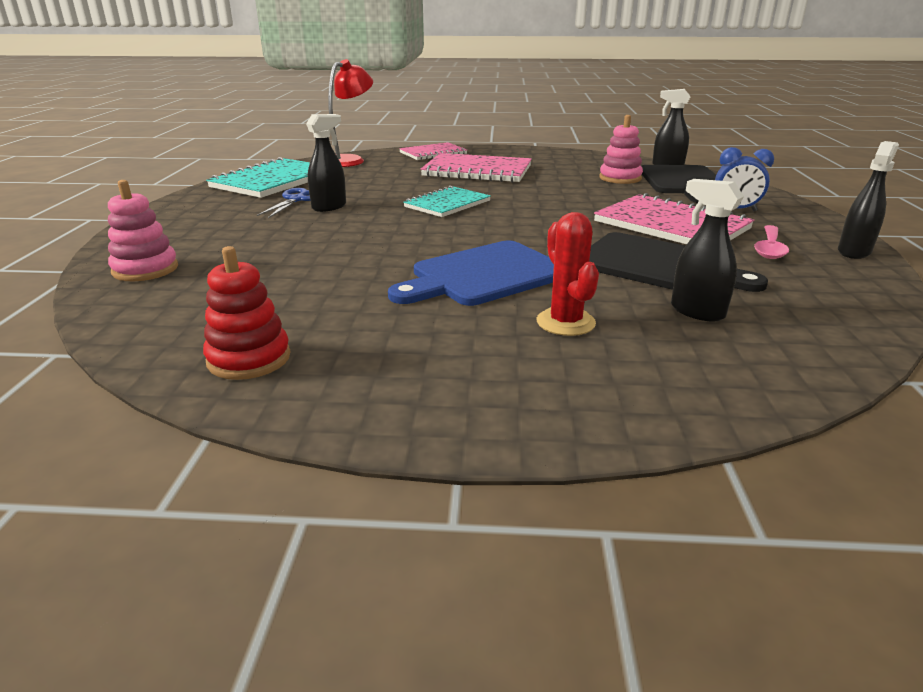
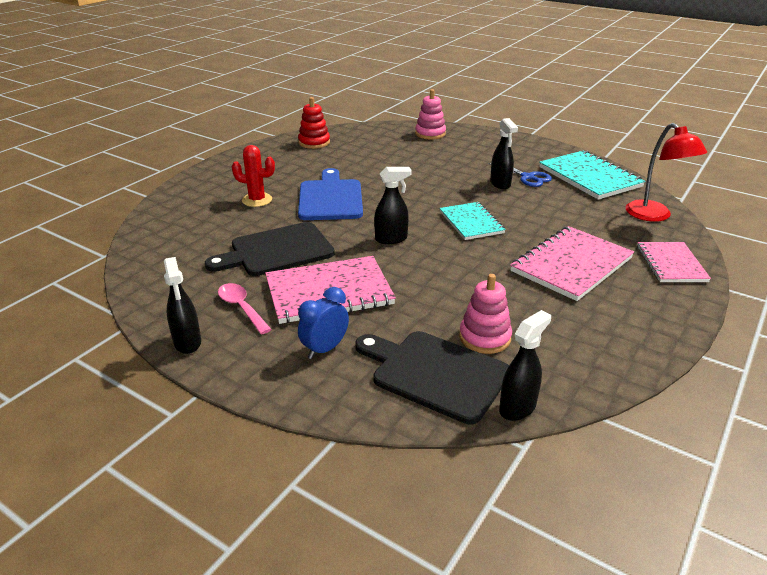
camera: 120 degrees right, 5 degrees up
black spray bottle [671,179,744,321] -> black spray bottle moved to [374,167,411,244]

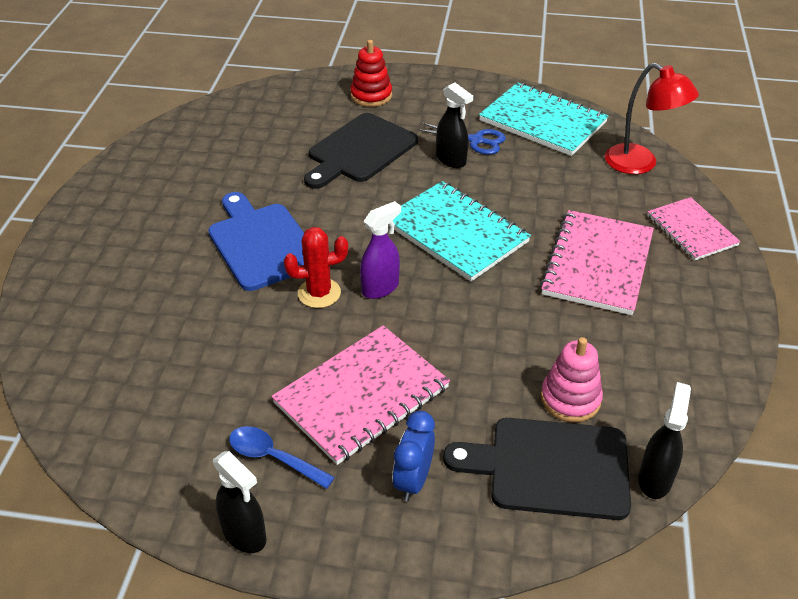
camera: 25 degrees left, 10 degrees up
black cutting board [205,222,335,276] -> black cutting board moved to [304,113,418,189]
pink spoon [218,283,272,335] -> blue spoon [229,426,335,489]
red cactus [232,145,275,207] -> red cactus moved to [284,227,348,308]
red stacking toy [298,97,330,149] -> red stacking toy moved to [350,40,392,107]
black spray bottle [374,167,411,244] -> purple spray bottle [360,201,401,299]
pink stacking toy [415,89,446,139] -> none
turquoise notebook [440,202,506,240] -> turquoise notebook [388,181,531,281], size x1.57

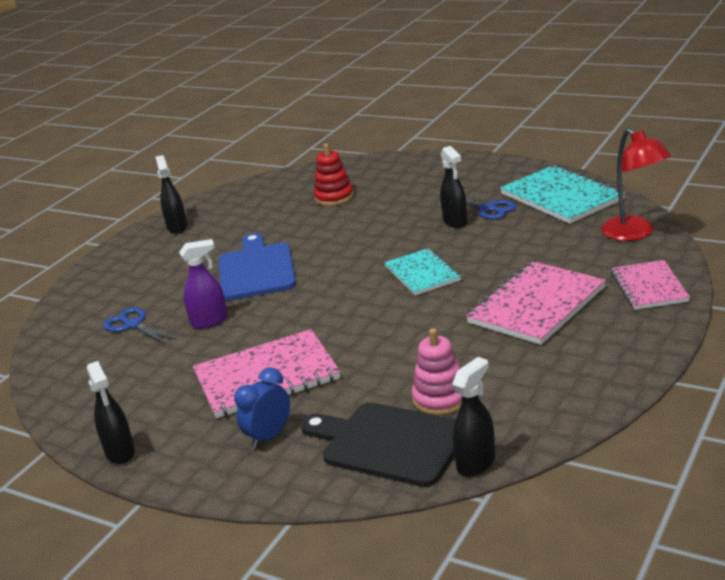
camera: 25 degrees right, 15 degrees down
blue spoon [229,426,335,489] -> none
red cactus [284,227,348,308] -> none
black cutting board [304,113,418,189] -> none
red stacking toy [350,40,392,107] -> red stacking toy moved to [314,143,354,206]
purple spray bottle [360,201,401,299] -> purple spray bottle moved to [179,239,228,329]
turquoise notebook [388,181,531,281] -> turquoise notebook [384,248,461,296], size x0.64
none -> blue scissors [103,307,177,344]
none -> black spray bottle [155,155,187,234]

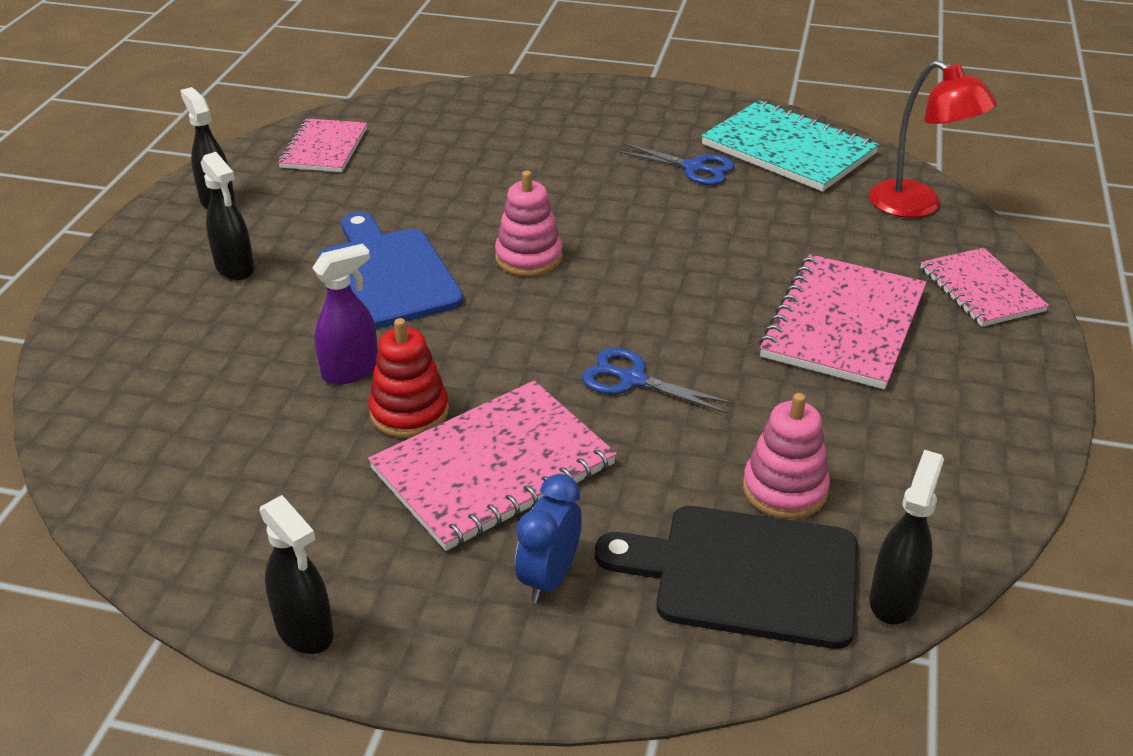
camera: 20 degrees left, 10 degrees up
blue scissors [103,307,177,344] -> blue scissors moved to [582,348,734,414]
red stacking toy [314,143,354,206] -> red stacking toy moved to [368,318,449,438]
turquoise notebook [384,248,461,296] -> none
black spray bottle [440,146,468,228] -> black spray bottle moved to [201,152,254,280]
none -> pink notebook [278,118,367,172]
none -> pink stacking toy [495,171,562,276]

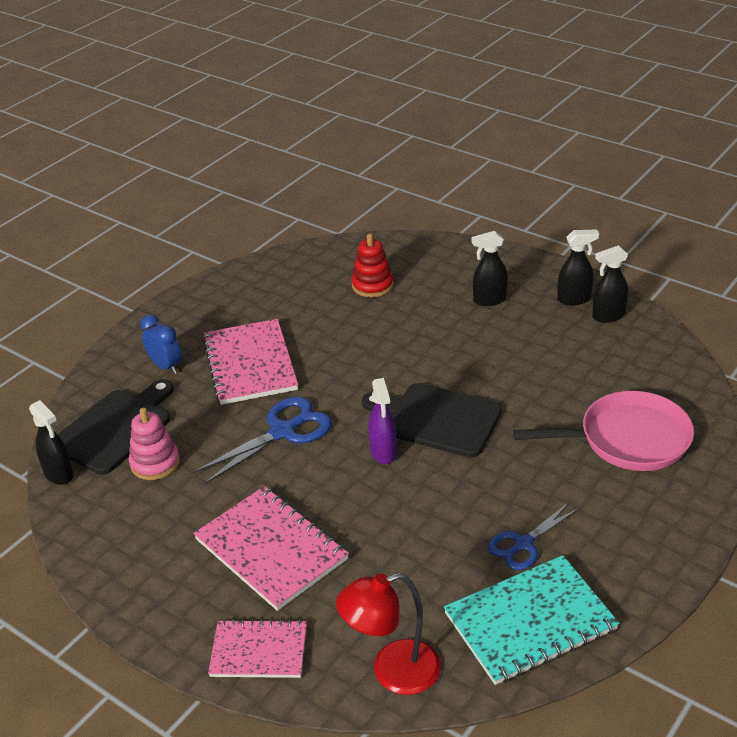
camera: 115 degrees right, 0 degrees up
black spray bottle [259,495,334,654] -> black spray bottle moved to [592,245,628,323]
pink notebook [278,118,367,172] -> none
purple spray bottle [312,244,378,385] -> purple spray bottle moved to [368,378,397,464]
blue cutting board [317,212,463,329] -> none
red stacking toy [368,318,449,438] -> red stacking toy moved to [352,233,394,297]
pink stacking toy [495,171,562,276] -> black cutting board [362,383,502,458]
blue scissors [582,348,734,414] -> blue scissors [193,397,332,485], size x1.54
none -> pink pan [513,391,694,471]

